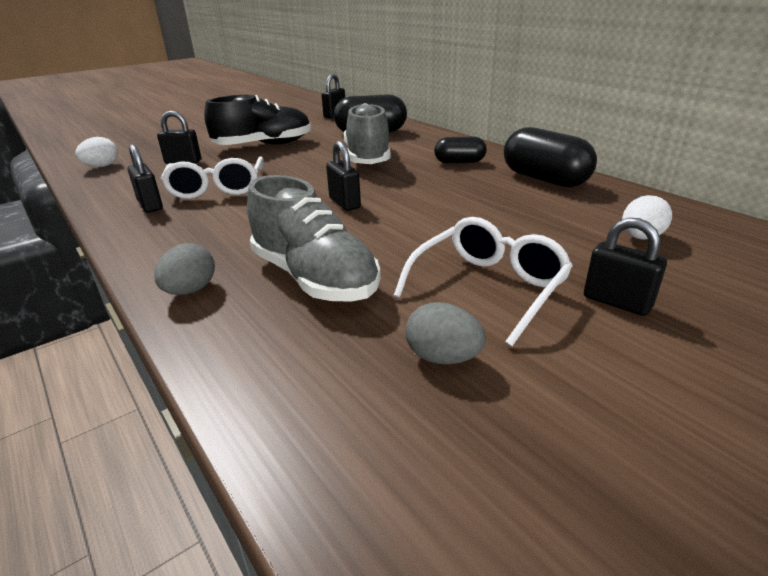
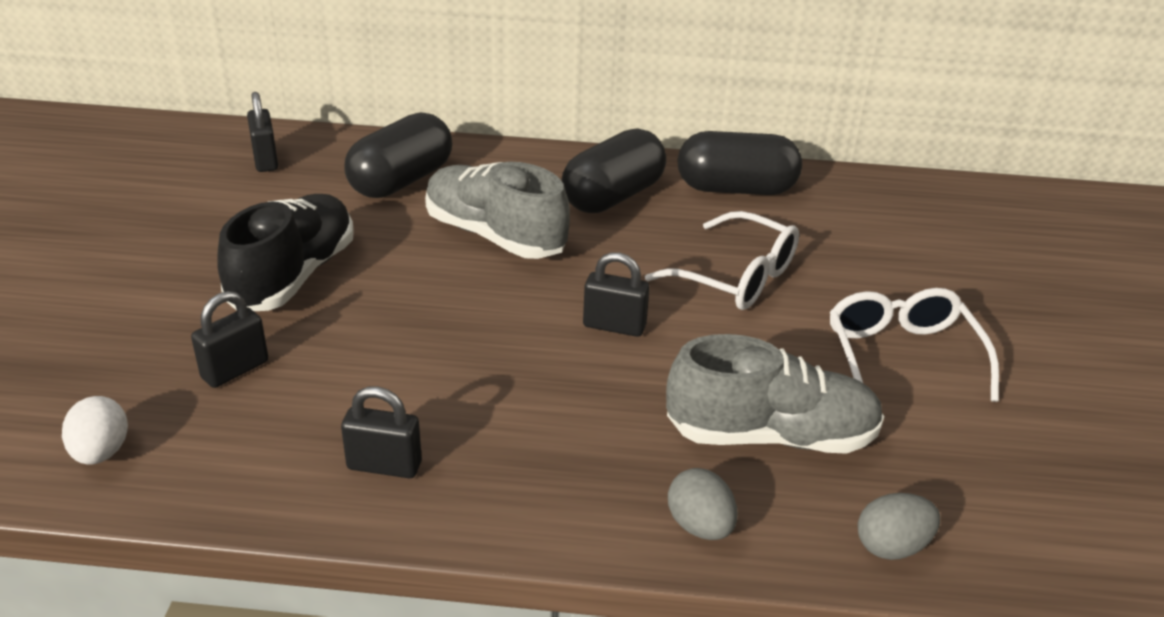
camera: 50 degrees left, 5 degrees up
white glasses [160,156,264,199] -> white glasses moved to [645,211,799,310]
grey egg [406,302,486,364] -> grey egg moved to [858,493,940,560]
black capsule [434,136,487,163] -> black capsule [562,128,666,213], size x1.69
black padlock [584,218,667,316] -> none
white egg [622,195,672,240] -> none

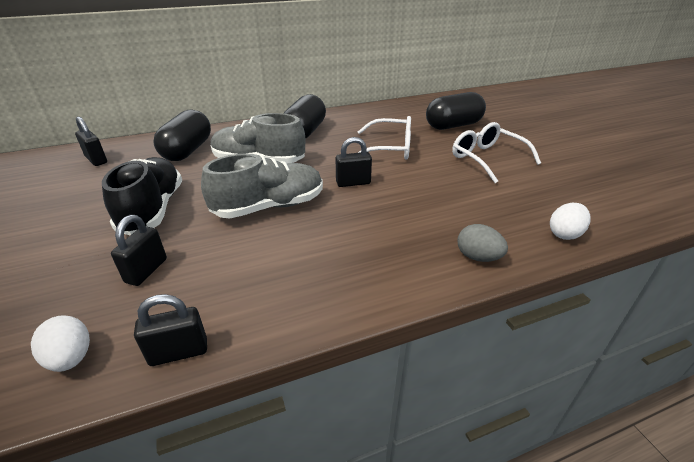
camera: 25 degrees left, 0 degrees up
black padlock [341,386,422,478] -> black padlock moved to [134,294,207,366]
grey shoe [666,334,884,454] -> grey shoe moved to [201,153,323,219]
black capsule [677,131,802,195] -> black capsule moved to [426,92,486,130]
grey egg [858,493,940,560] -> white egg [550,203,590,240]

